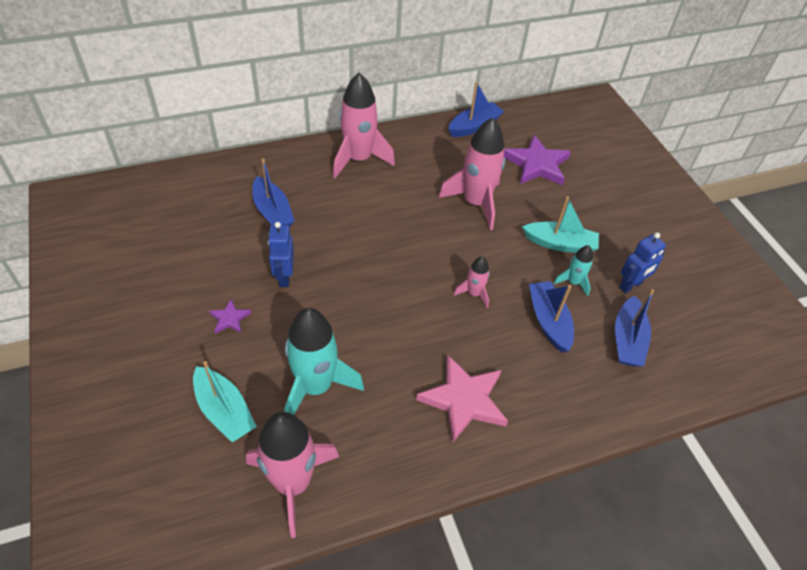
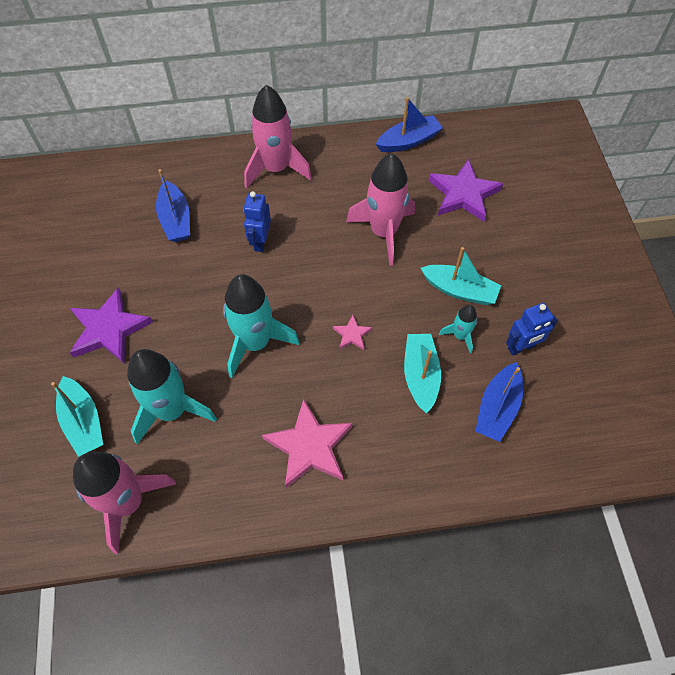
camera: 15 degrees right, 10 degrees up
purple star [209,299,251,334] -> purple star [70,287,153,363], size x2.09
blue robot [268,222,294,287] -> blue robot moved to [243,191,271,252]
pink rocket [453,256,490,308] -> pink star [333,315,372,350]
blue boat [529,281,574,353] -> turquoise boat [404,334,441,414]
none -> turquoise rocket [223,274,300,378]

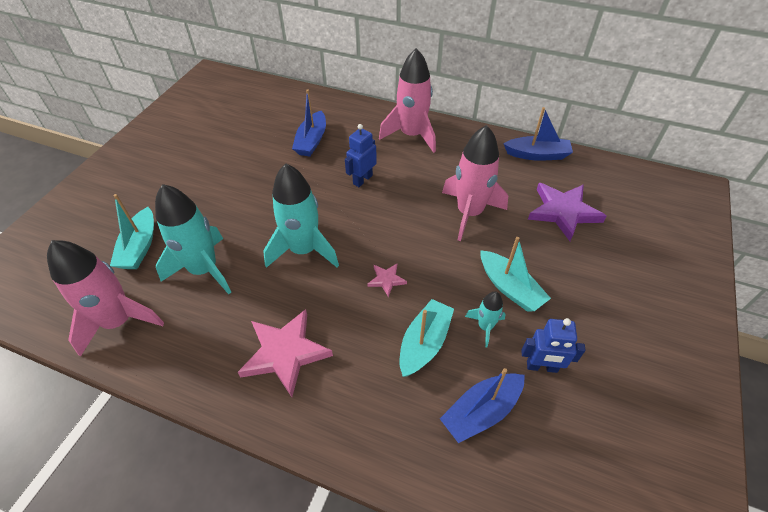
camera: 30 degrees right, 10 degrees down
purple star [70,287,153,363] -> none

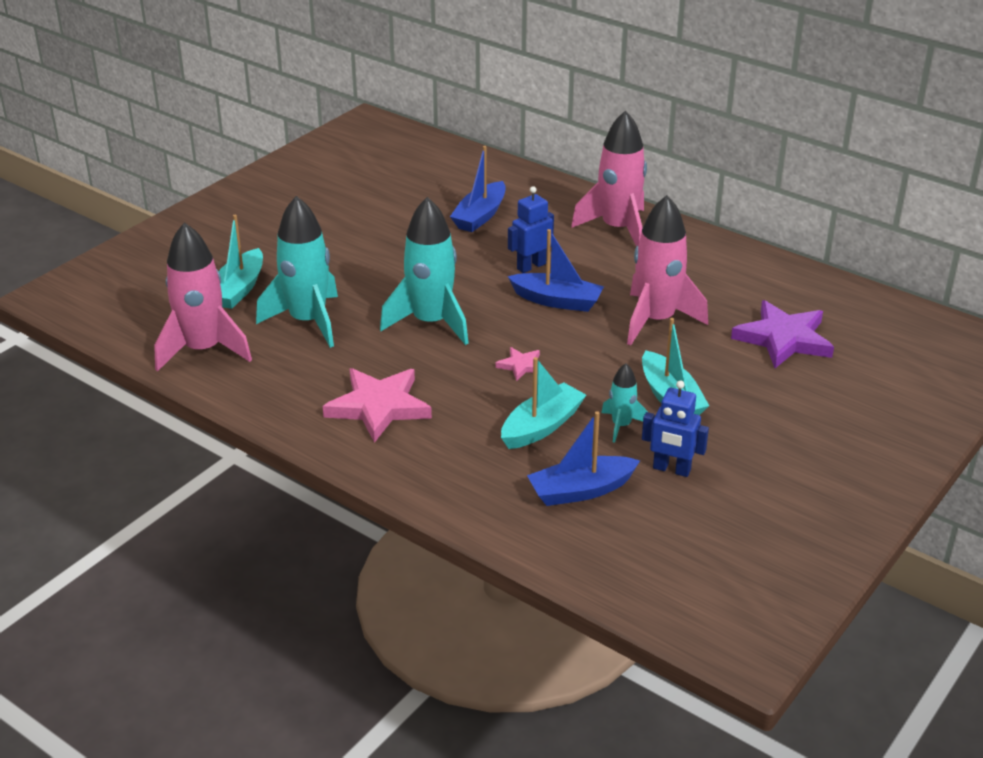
camera: 15 degrees right, 15 degrees down
blue boat [504,107,573,161] -> blue boat moved to [508,229,604,312]

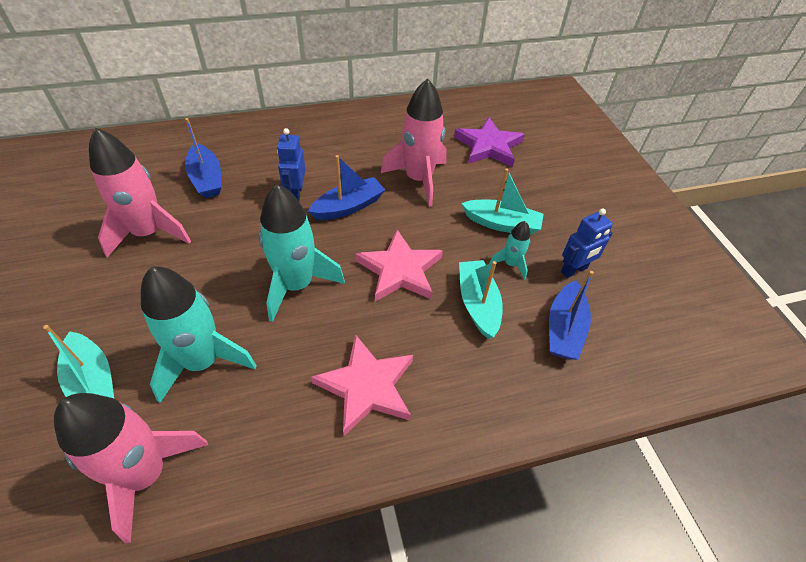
camera: 55 degrees left, 15 degrees up
pink star [495,347,540,381] -> pink star [355,230,443,302], size x2.09
pink rocket [571,110,647,246] -> pink rocket moved to [89,128,191,257]

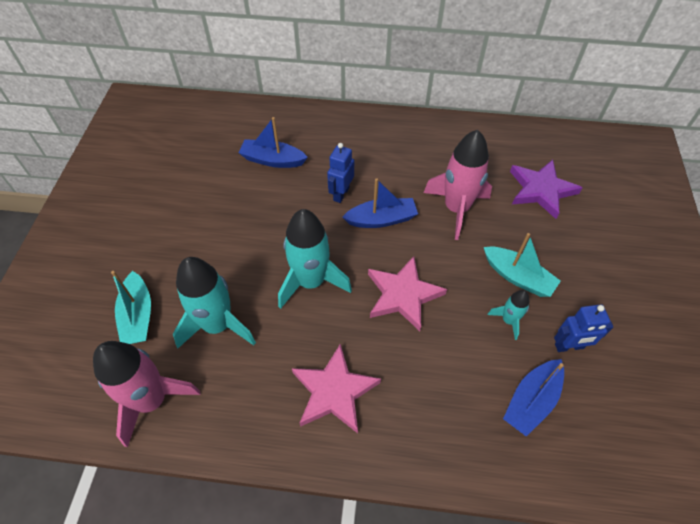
camera: 25 degrees right, 5 degrees up
pink rocket [89,128,191,257] -> none
blue boat [185,118,222,198] -> blue boat turned 105 degrees clockwise [238,117,308,168]
turquoise boat [459,260,503,339] -> none

